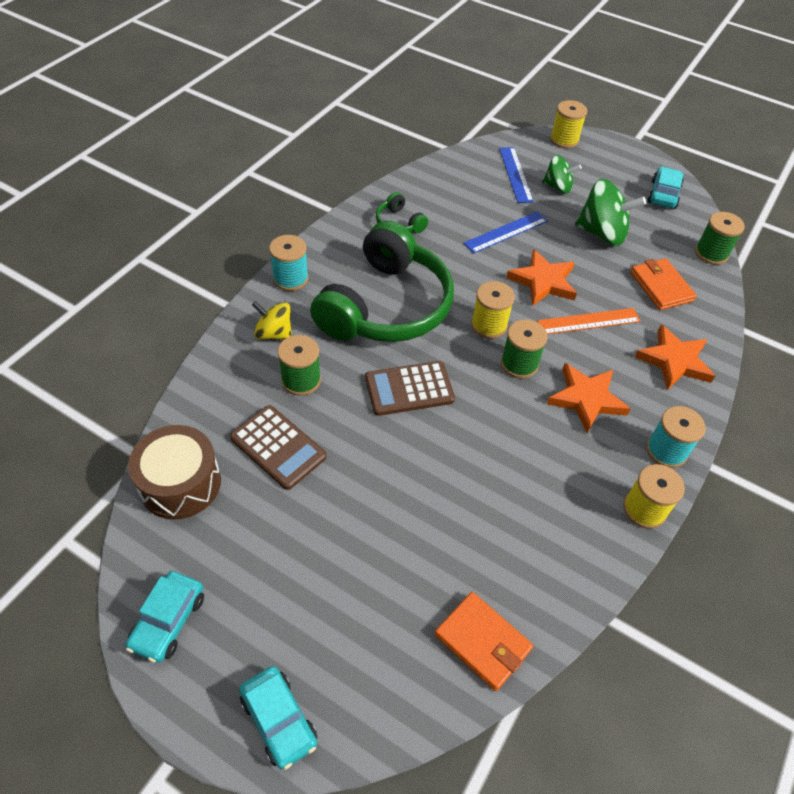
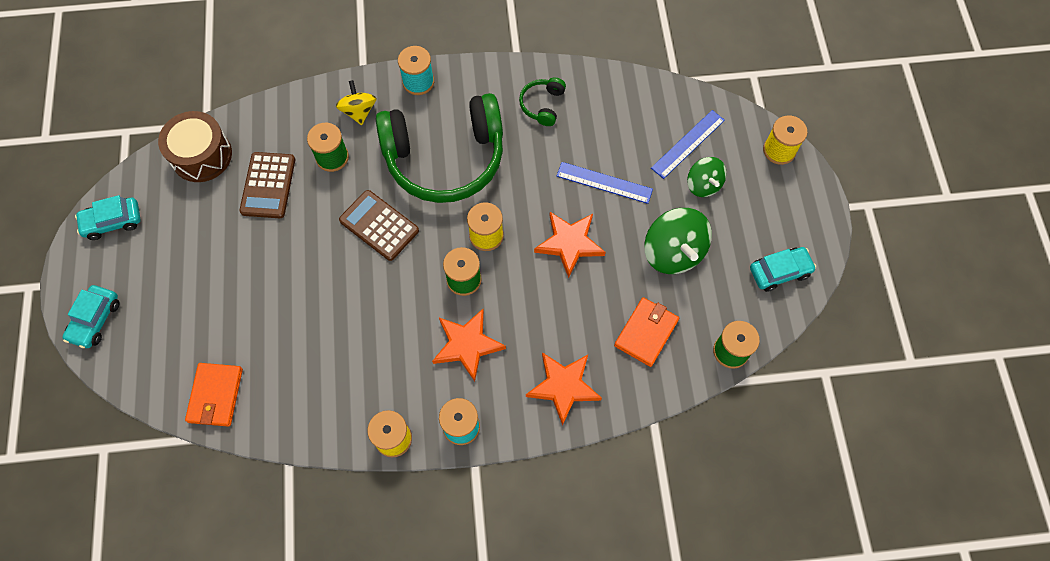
camera: 55 degrees right, 15 degrees up
orange ruler [537,308,641,334] -> none

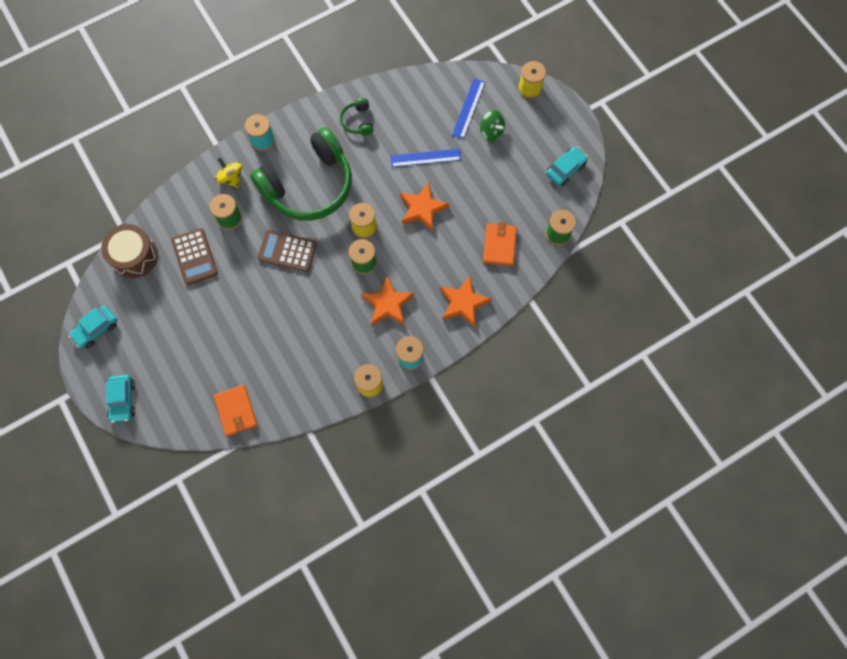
camera: 25 degrees left, 5 degrees up
green spinning top [644,208,712,274] -> none

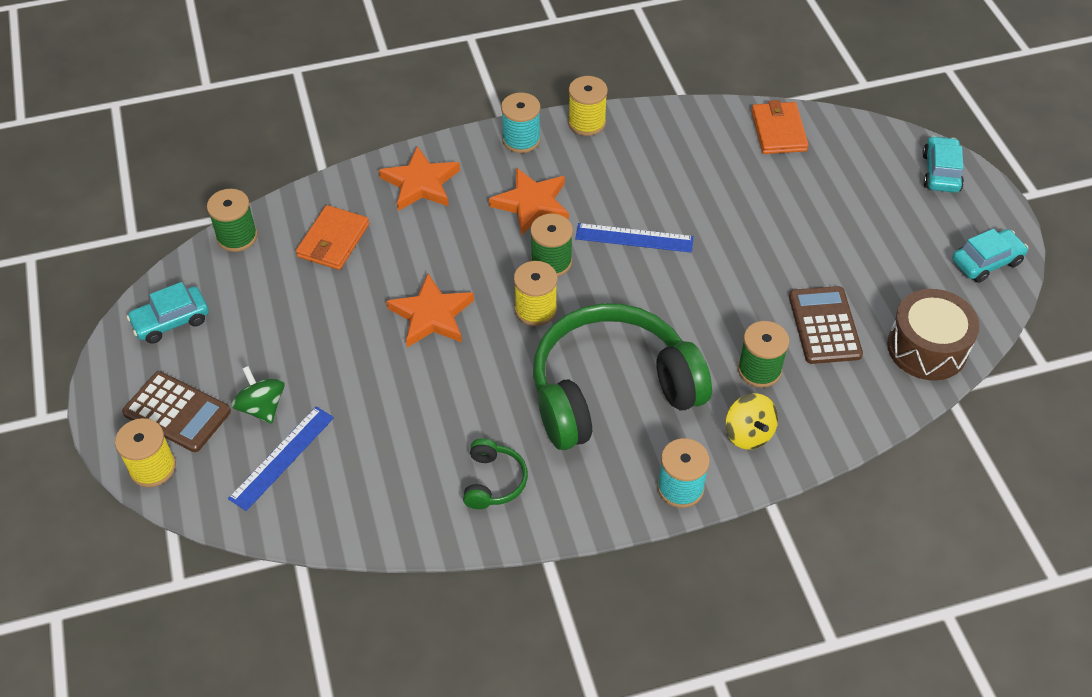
camera: 165 degrees left, 20 degrees down
brown calculator [258,230,317,272] -> brown calculator moved to [122,371,231,452]
blue ruler [390,149,461,167] -> blue ruler moved to [575,223,694,253]

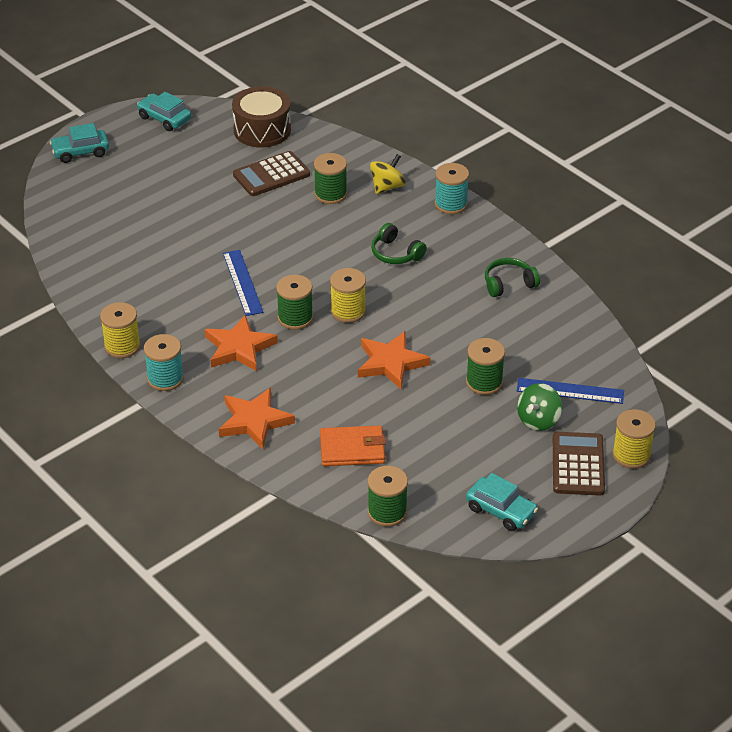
camera: 115 degrees left, 10 degrees down
green headphones [533,303,712,450] -> green headphones [371,223,427,264], size x0.40
orange wallet [751,100,809,154] -> none
none -> green spool [466,338,505,395]

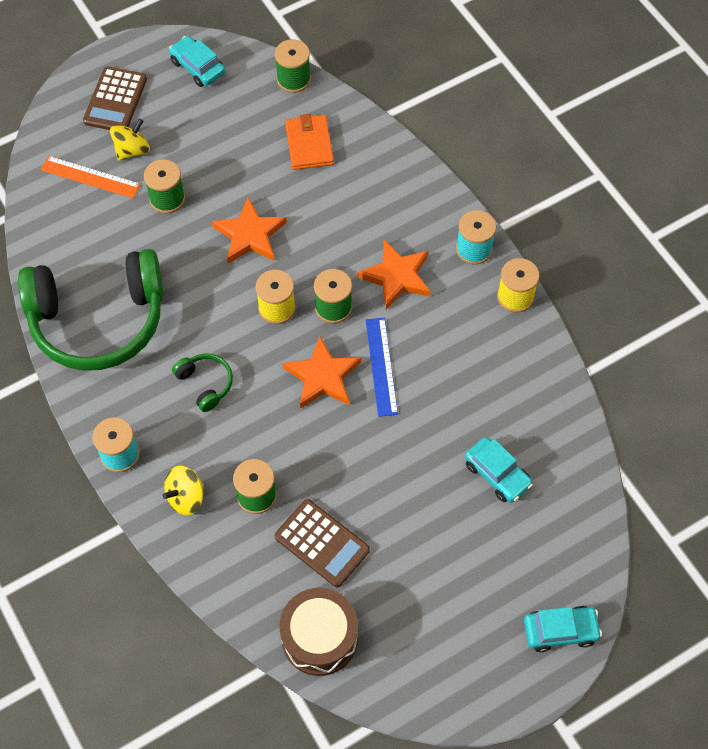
camera: 170 degrees left, 20 degrees up
turquoise car [137,92,191,131] -> turquoise car moved to [465,437,533,503]
orange star [219,388,295,449] -> orange star moved to [282,336,361,409]
brown calculator [233,151,310,196] -> brown calculator turned 60 degrees clockwise [274,499,370,587]
orange wallet [320,425,386,466] -> orange wallet turned 75 degrees clockwise [285,114,334,170]
green headphones [485,258,540,297] -> green headphones [18,249,163,371], size x2.47
blue ruler [517,378,624,404] -> orange ruler [40,156,141,199]
green spinning top [517,383,562,431] -> yellow spinning top [110,119,150,161]
yellow spool [612,409,656,469] -> none

